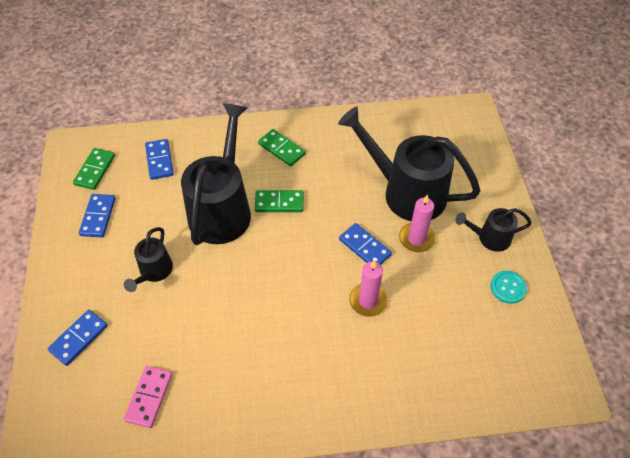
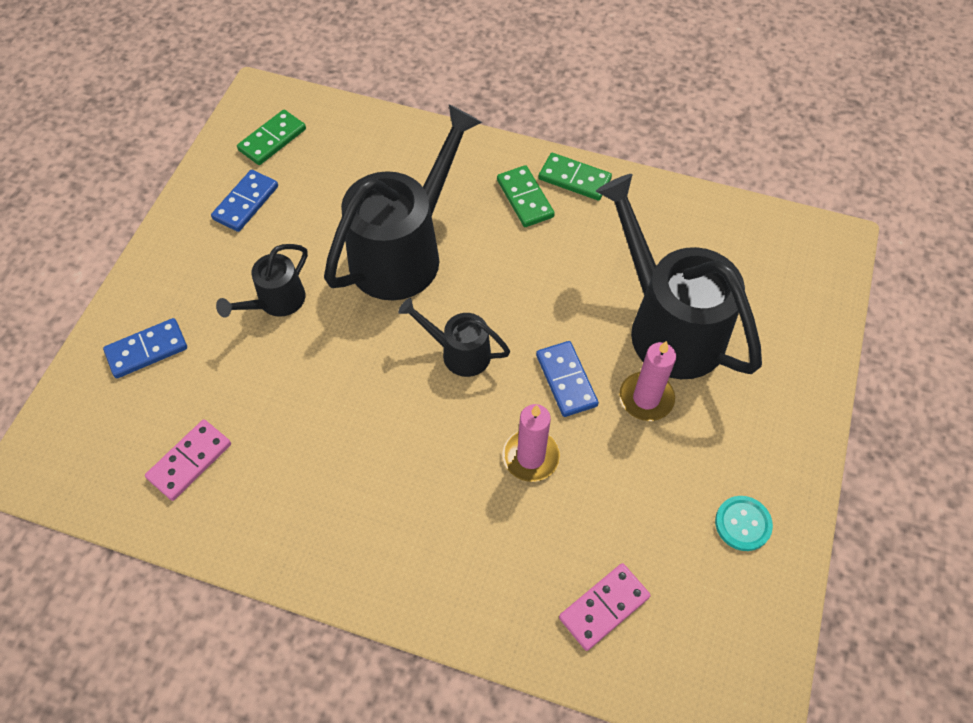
camera: 25 degrees right, 5 degrees up
blue domino [145,139,174,180] -> none
green domino [255,190,304,212] -> green domino moved to [538,153,612,201]
black watering can [455,208,532,252] -> black watering can moved to [398,298,510,377]
none -> pink domino [559,563,651,651]

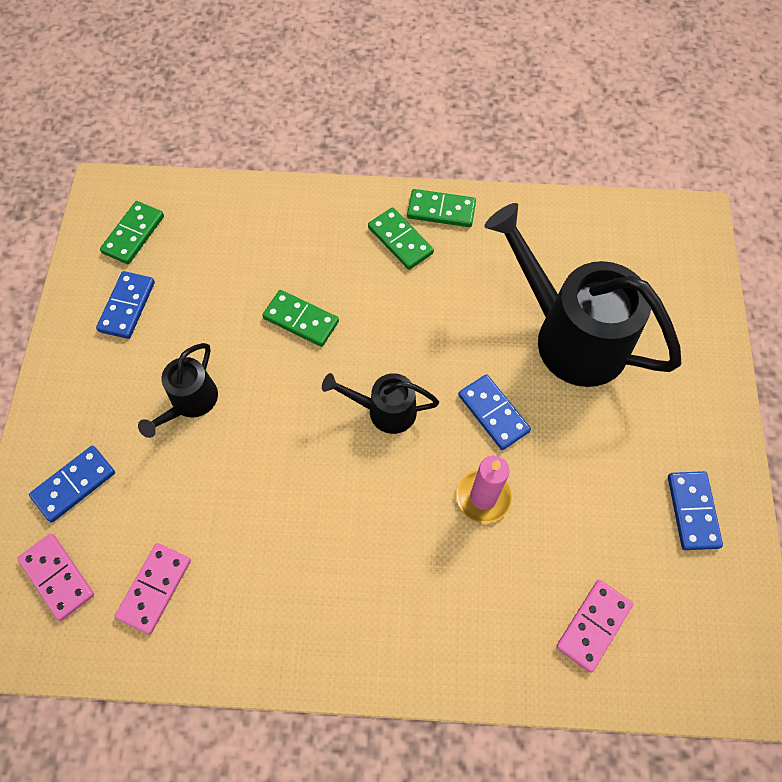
camera: 15 degrees left, 5 degrees up
black watering can [324,104,482,301] -> green domino [262,290,339,347]
pink candle [619,341,676,421] -> none
turquoise button [715,496,773,551] -> blue domino [668,471,723,550]
none -> pink domino [17,534,94,621]

